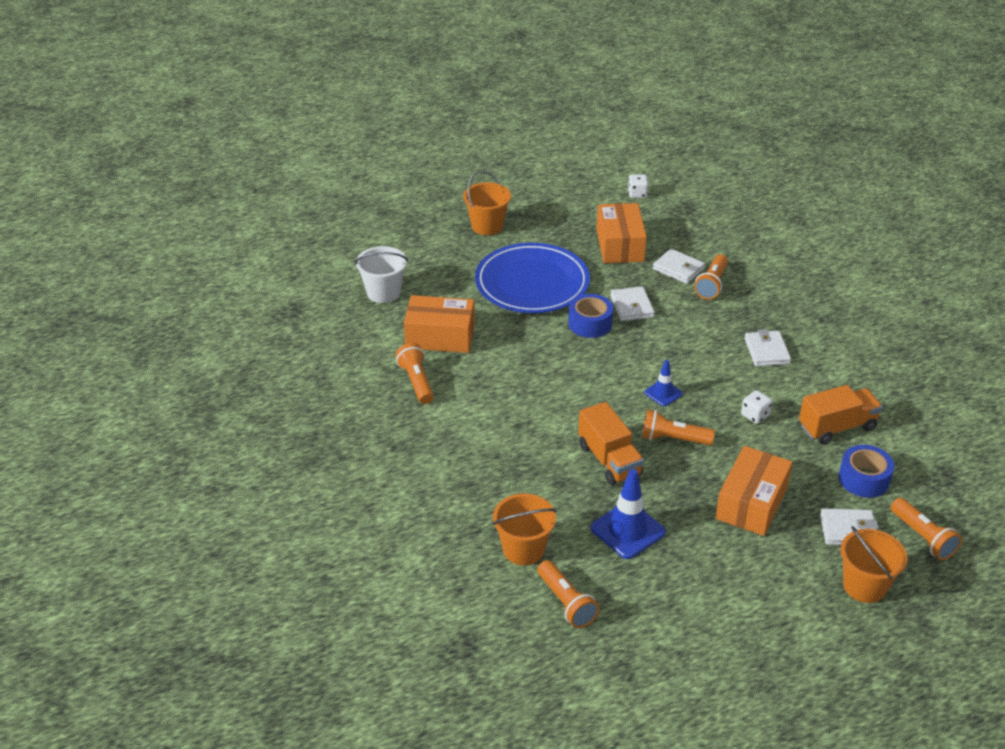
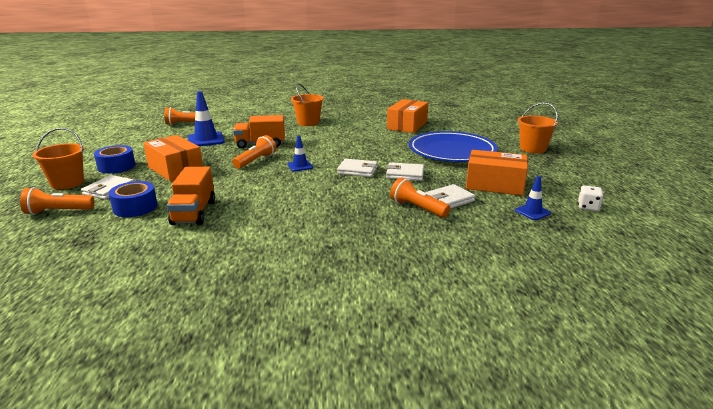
camera: 110 degrees right, 15 degrees down
white bucket [355,246,408,303] -> none
orange flashlight [395,343,434,404] -> none
orange bucket [492,493,557,565] -> orange bucket moved to [291,83,324,126]
blue tape [568,294,613,338] -> blue tape moved to [94,145,136,174]
white dice [741,390,772,424] -> none
white wallet [744,329,791,366] -> white wallet moved to [337,159,378,177]
none -> blue traffic cone [515,176,551,220]

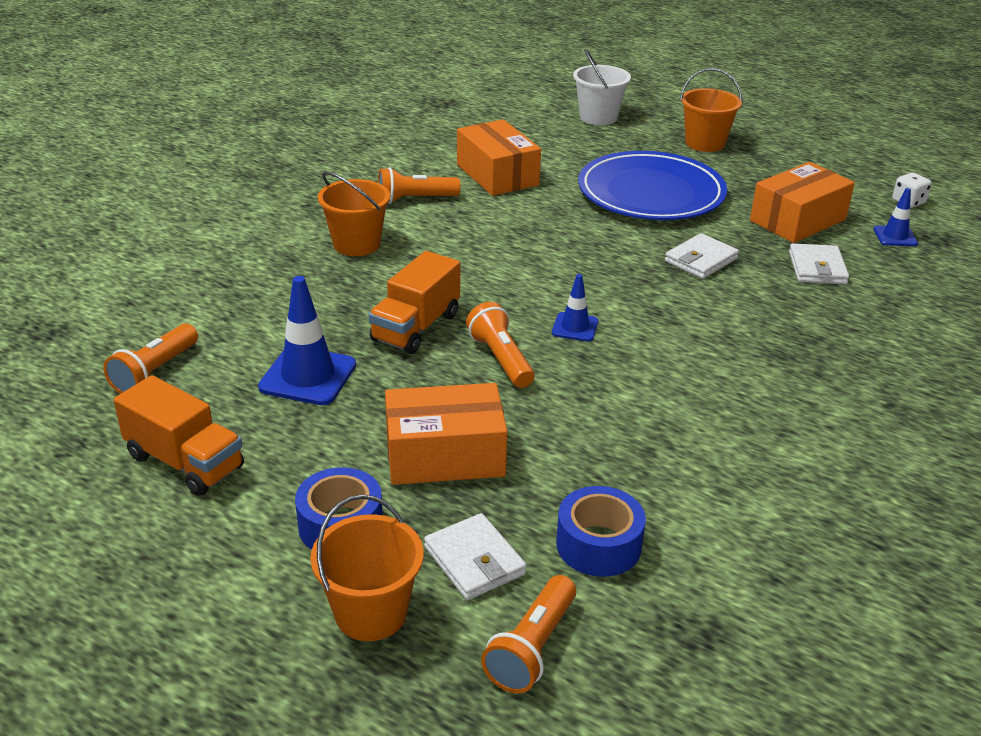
camera: 55 degrees left, 10 degrees up
orange truck [167,167,215,225] -> orange truck moved to [114,375,244,496]
white wallet [337,159,378,177] -> none
orange flashlight [390,177,450,218] -> orange flashlight moved to [378,167,461,204]
none -> white bucket [573,49,631,125]

